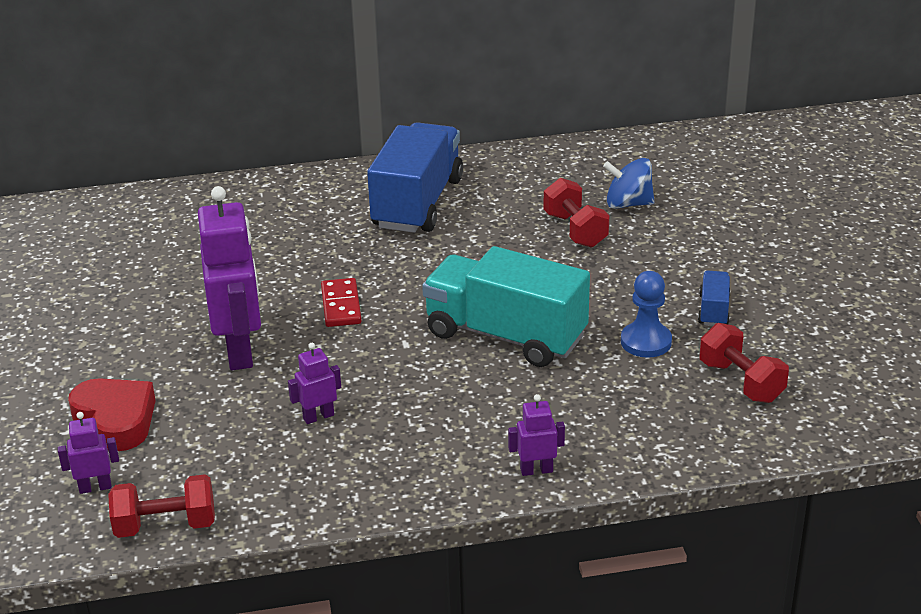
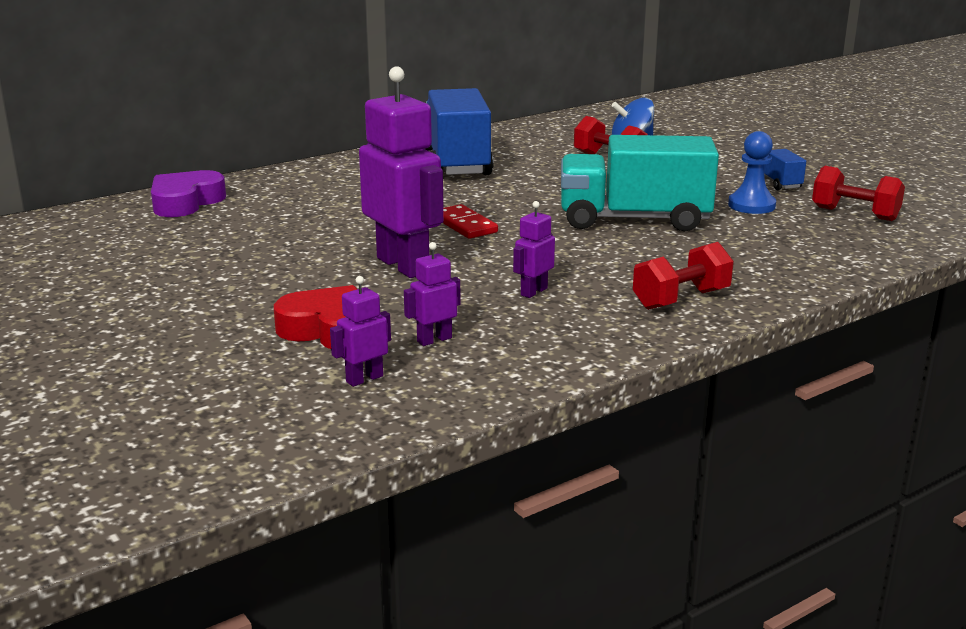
camera: 25 degrees left, 10 degrees down
red dumbbell [108,474,215,538] -> red dumbbell moved to [633,242,734,310]
purple robot [508,394,565,476] -> purple robot moved to [404,242,461,346]
none -> purple heart [151,170,226,217]

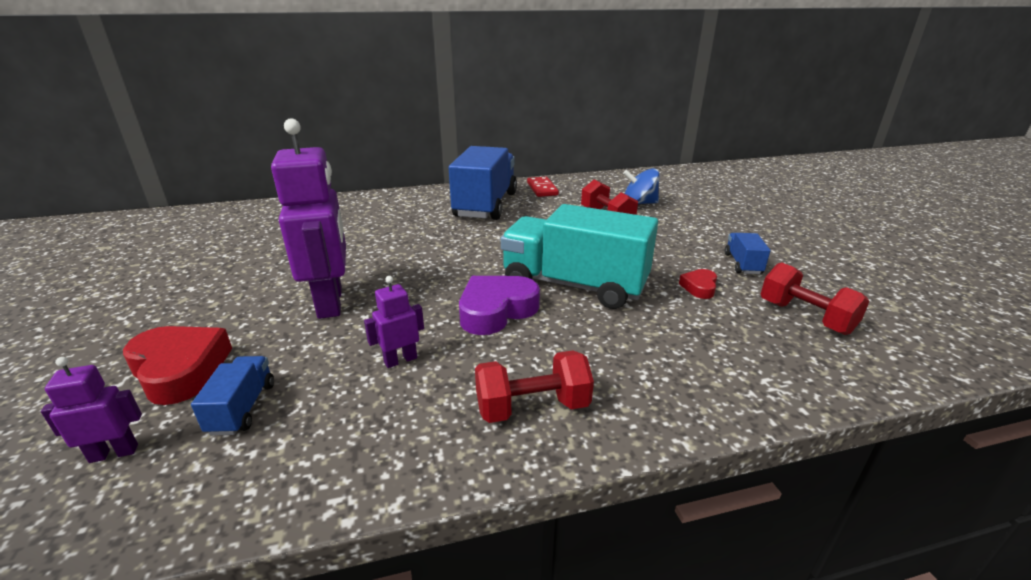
camera: 20 degrees right, 5 degrees up
purple heart [151,170,226,217] -> purple heart moved to [459,276,540,335]
purple robot [404,242,461,346] -> blue truck [191,356,274,436]
red domino [443,204,498,239] -> red domino moved to [527,177,559,197]
blue pawn [728,131,776,214] -> red heart [679,269,717,299]

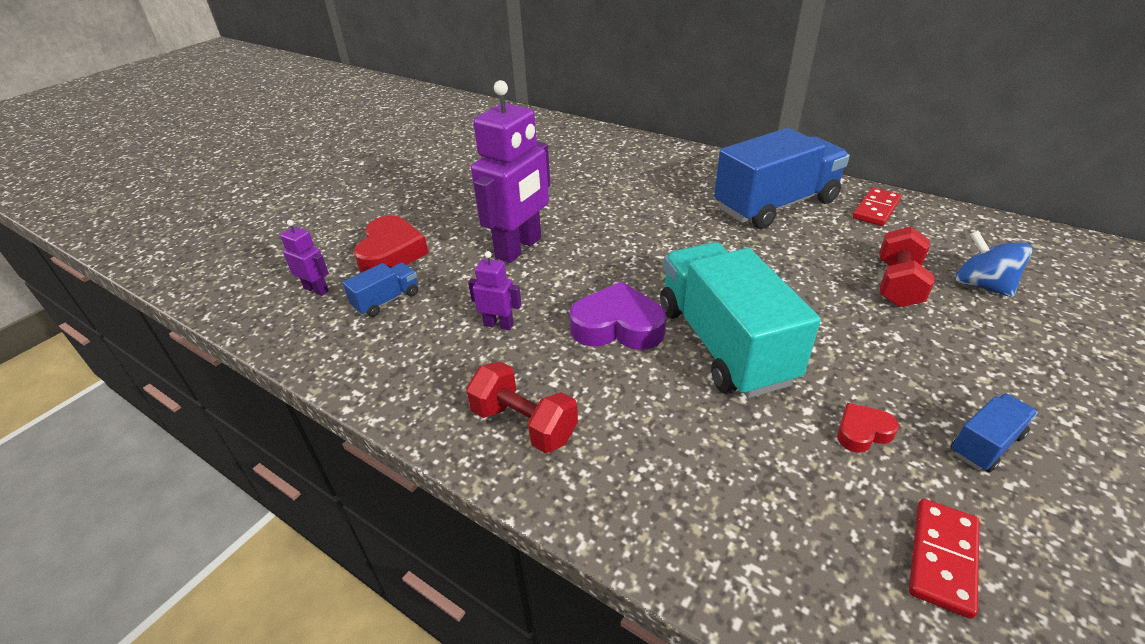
camera: 50 degrees right, 10 degrees up
red dumbbell [761,262,870,335] -> red domino [909,499,979,619]

